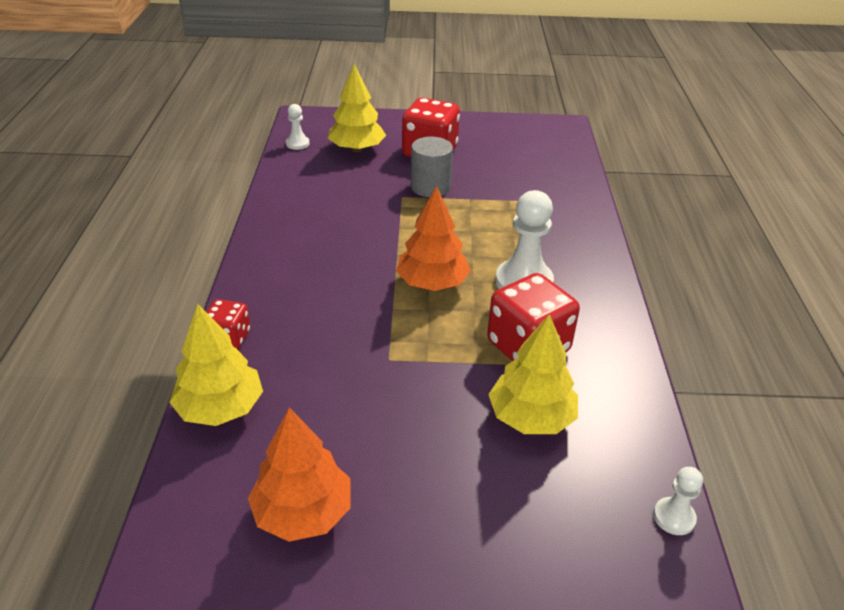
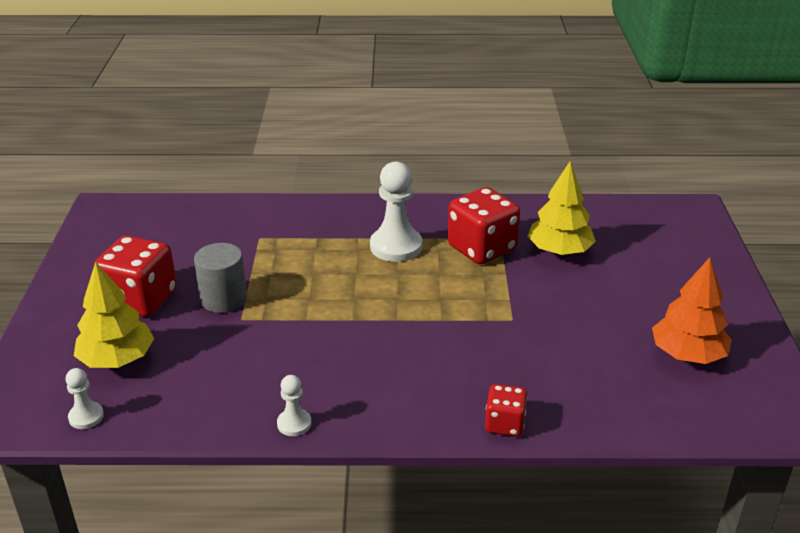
camera: 90 degrees left, 5 degrees down
yellow tree [169,304,263,426] -> none
orange tree [396,186,471,291] -> none
white pawn [654,467,703,535] -> white pawn moved to [277,375,312,436]

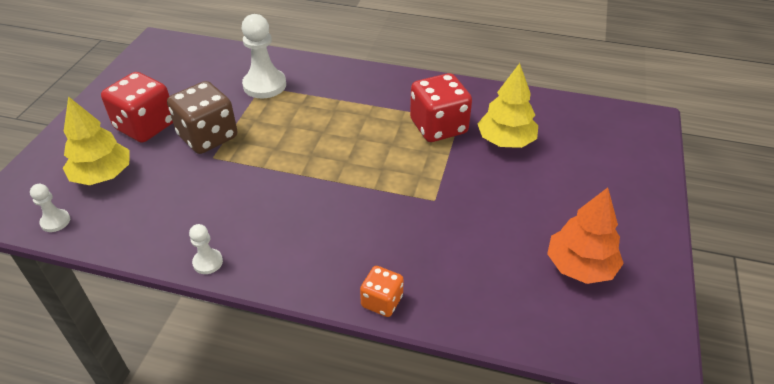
camera: 15 degrees right, 10 degrees up
grey cylinder [194,243,247,313] -> brown dice [167,81,237,154]
white pawn [370,162,422,262] -> white pawn moved to [241,14,286,98]
red dice [485,384,528,437] -> orange dice [360,266,404,317]

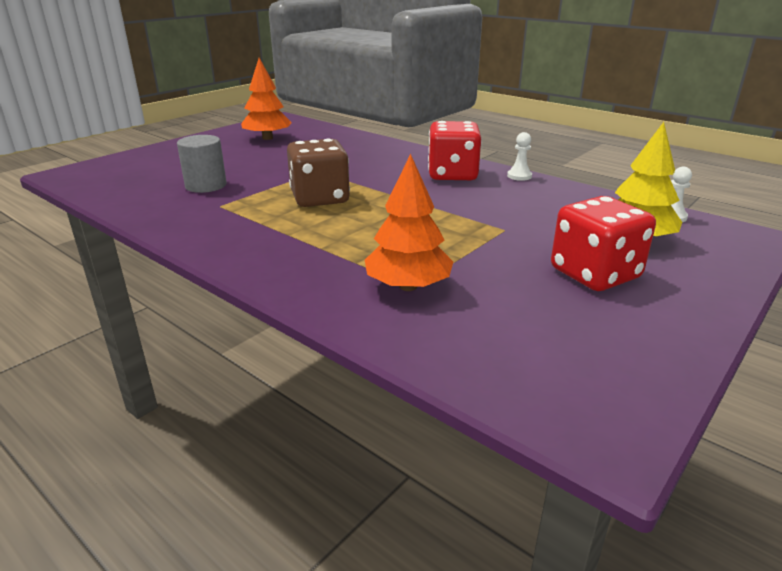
camera: 155 degrees left, 15 degrees down
brown dice [167,81,237,154] -> brown dice moved to [287,139,350,207]
white pawn [241,14,286,98] -> orange tree [365,154,453,291]
orange dice [360,266,404,317] -> none
red dice [410,73,472,142] -> red dice moved to [428,121,482,180]
yellow tree [478,63,538,148] -> grey cylinder [177,135,227,193]

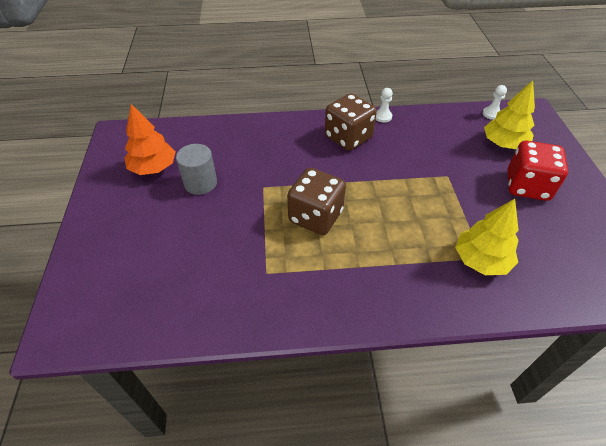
camera: 45 degrees left, 20 degrees up
grey cylinder [177,135,227,193] -> grey cylinder moved to [176,144,217,195]
orange tree [365,154,453,291] -> yellow tree [455,199,519,275]
red dice [428,121,482,180] -> brown dice [325,93,377,151]

